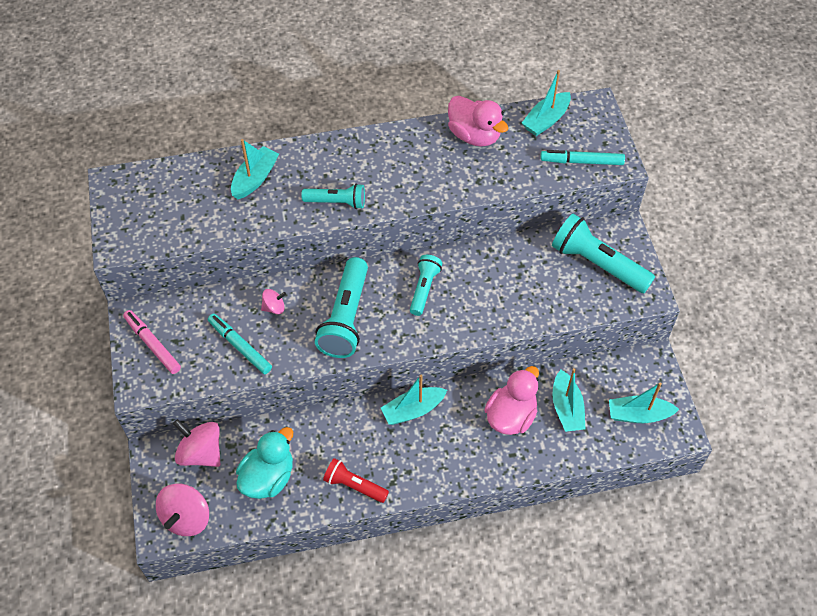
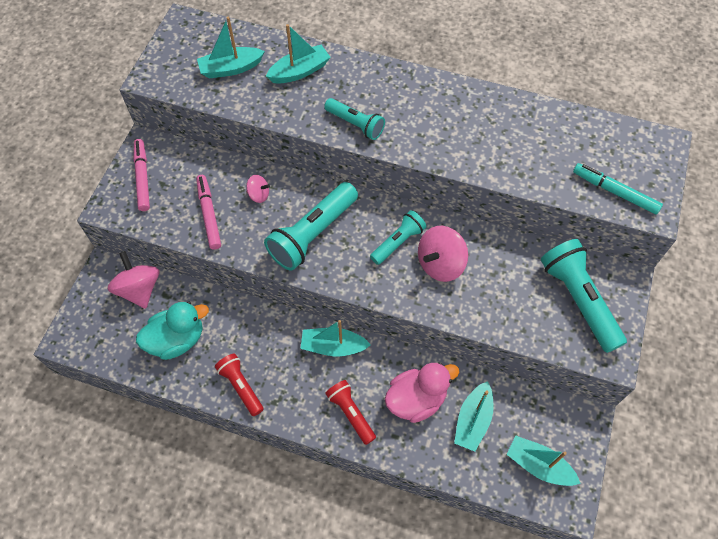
camera: 30 degrees right, 5 degrees up
pink spinning top [156,484,209,536] -> pink spinning top moved to [418,226,468,282]
turquoise marker [208,314,272,374] -> pink marker [196,175,221,250]
pink duck [448,96,508,147] -> none
turquoise boat [522,70,571,136] -> turquoise boat moved to [197,17,265,78]
none -> red flashlight [325,380,376,445]

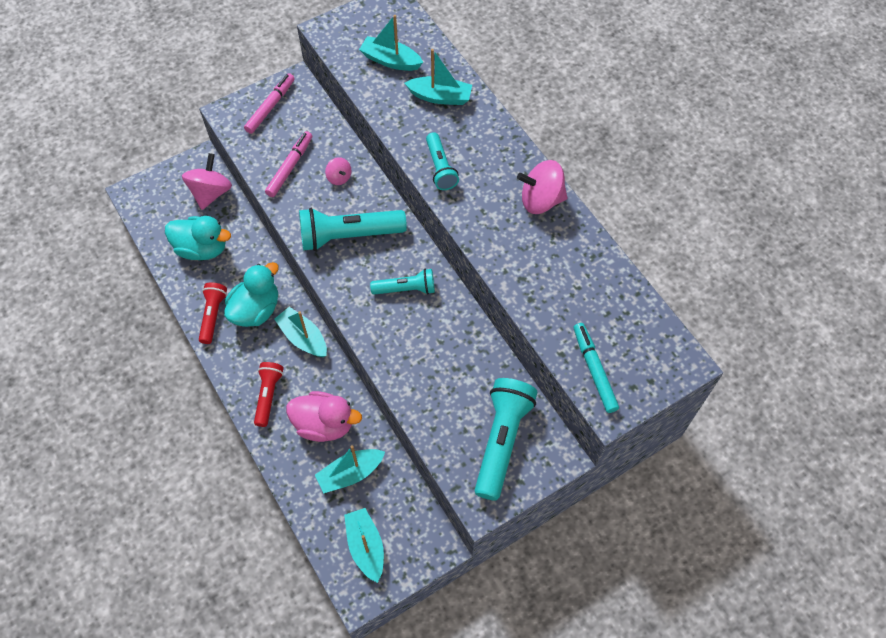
camera: 40 degrees right, 0 degrees up
pink spinning top [418,226,468,282] -> pink spinning top moved to [517,160,568,214]
none -> turquoise duck [224,262,279,327]

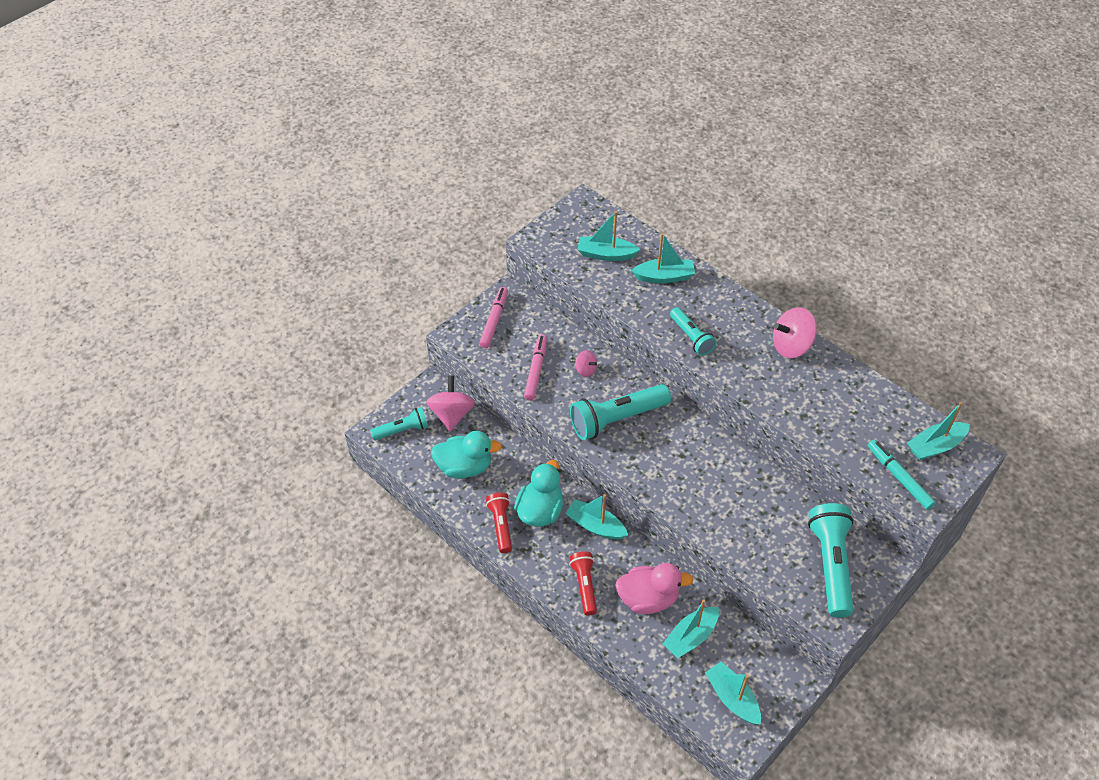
camera: 15 degrees left, 10 degrees down
turquoise flashlight [370,269,435,295] -> turquoise flashlight moved to [370,407,428,440]
none -> turquoise boat [907,402,970,460]

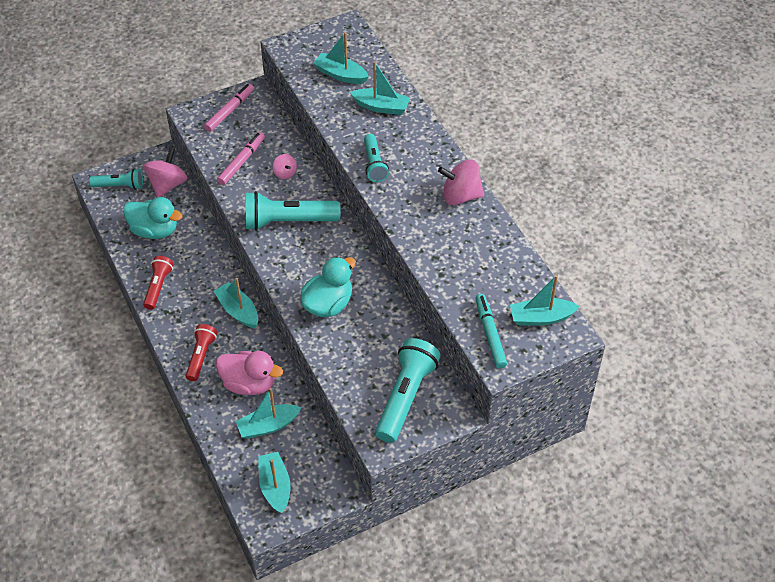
camera: 20 degrees right, 0 degrees up
turquoise duck [514,460,563,527] -> turquoise duck moved to [300,257,356,317]

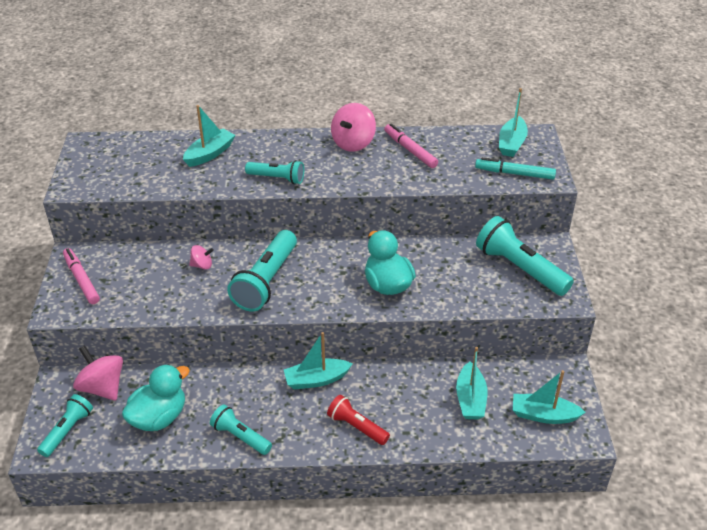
camera: 65 degrees left, 10 degrees down
red flashlight [143,256,174,310] -> turquoise flashlight [210,405,272,455]
pink duck [216,351,283,395] -> none
pink marker [217,132,265,185] -> pink marker moved to [384,124,438,168]
turquoise boat [313,32,369,84] -> none

